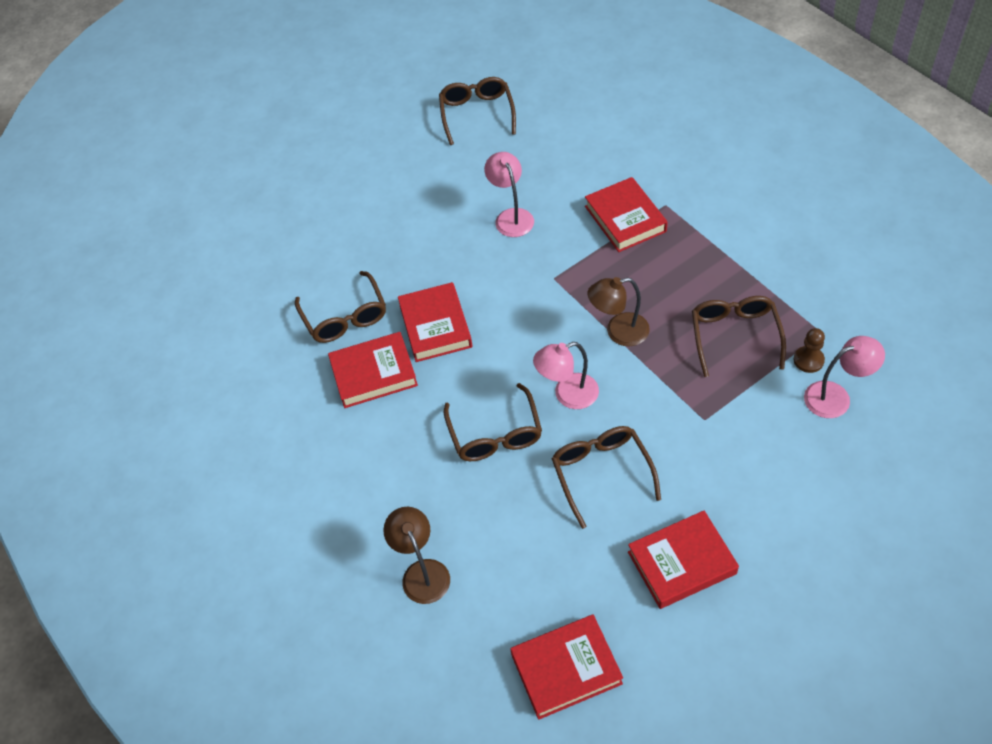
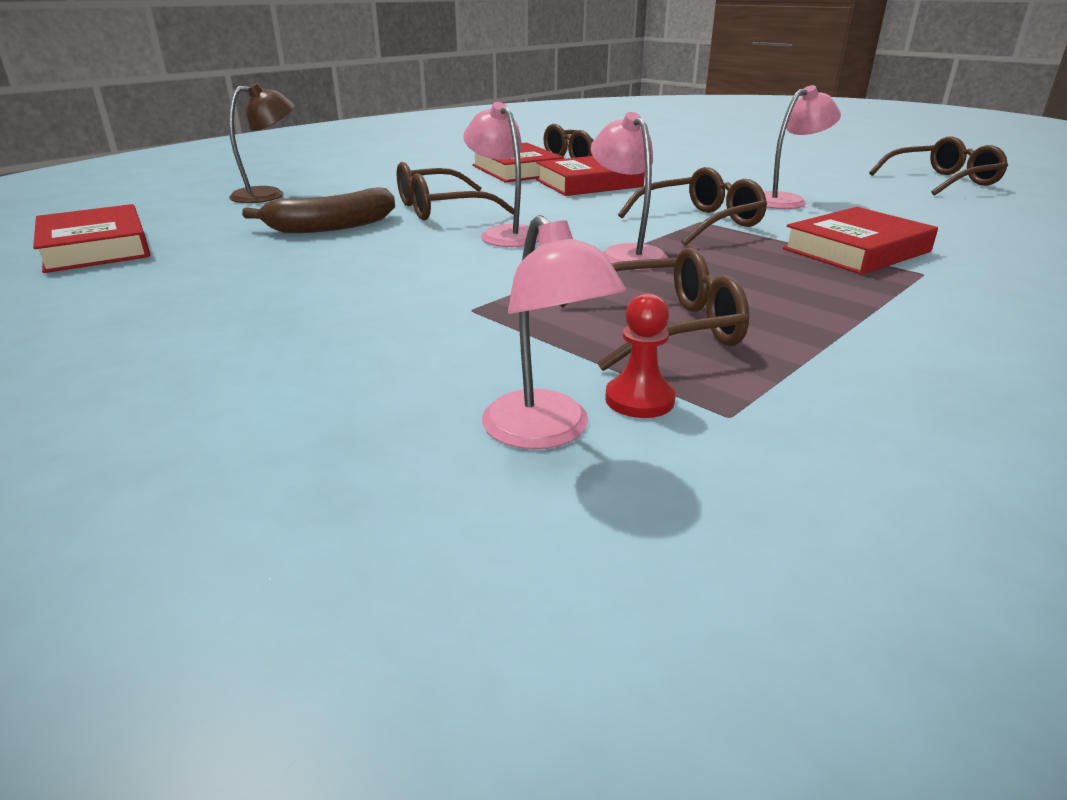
camera: 75 degrees right, 25 degrees down
brown glasses [551,426,661,529] -> brown glasses moved to [618,167,767,246]
brown lamp [588,277,650,346] -> pink lamp [591,112,668,270]
red book [628,511,739,609] -> none
brown pawn [793,328,825,373] -> red pawn [605,293,676,418]
none -> brown banana [242,187,395,233]

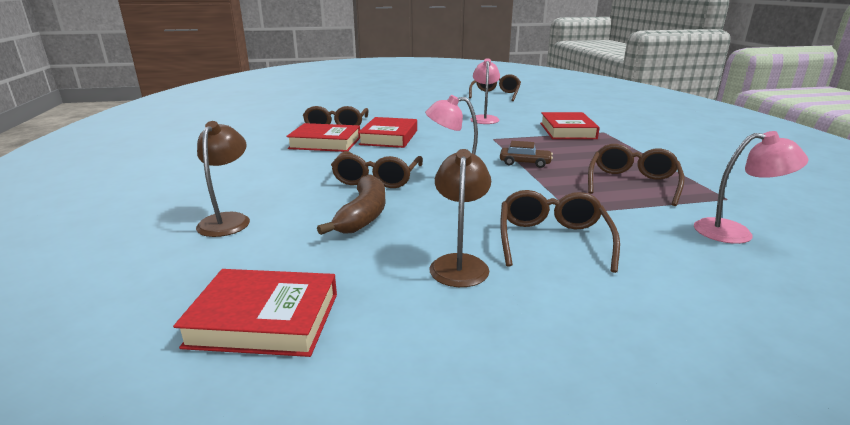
camera: 55 degrees left, 5 degrees down
pink lamp [591,112,668,270] -> brown car [500,141,553,168]
red pawn [605,293,676,418] -> none
brown glasses [618,167,767,246] -> brown glasses moved to [500,190,620,273]
none -> brown lamp [429,149,491,287]

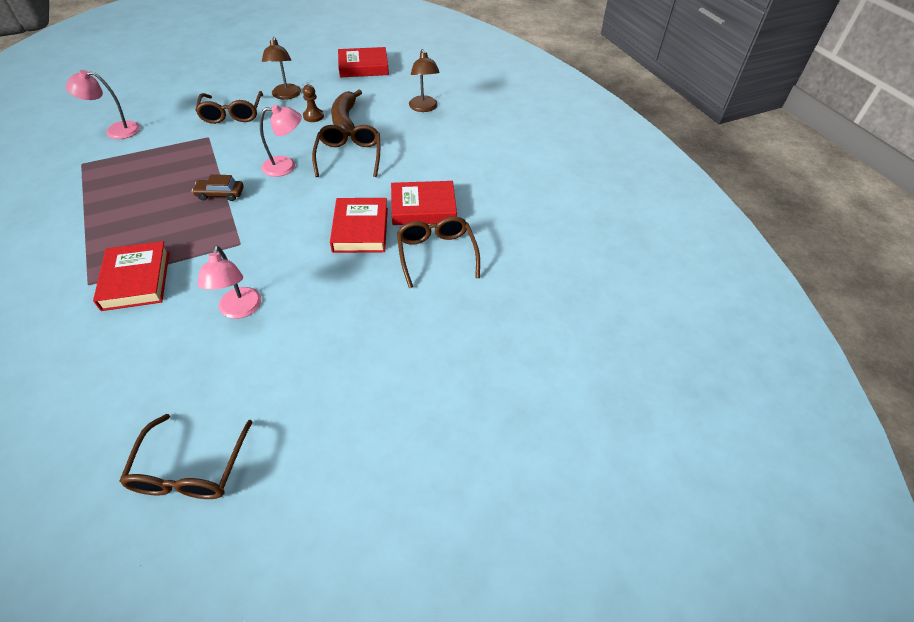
camera: 165 degrees right, 25 degrees up
brown glasses [588,144,685,206] -> none
none -> brown pawn [302,85,324,122]

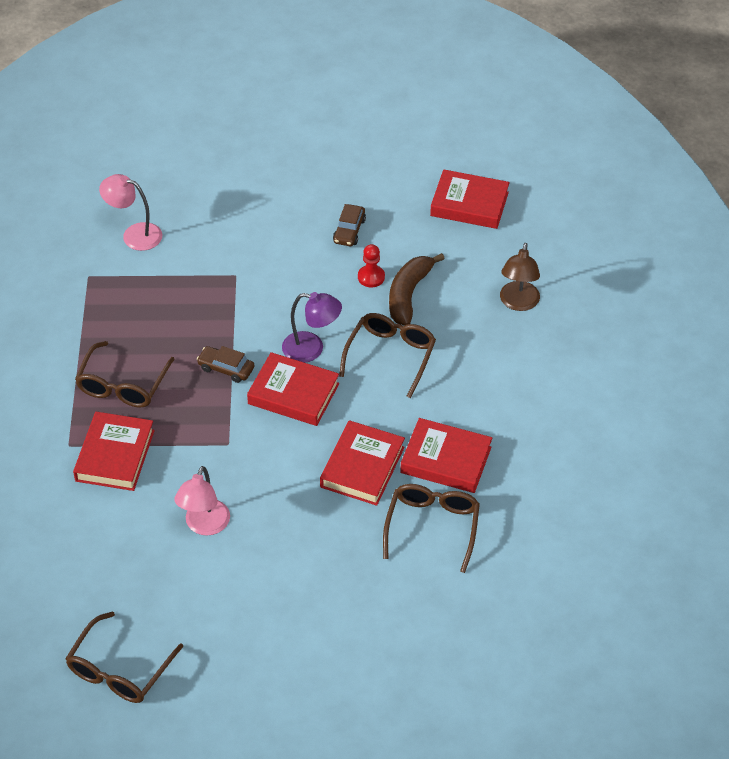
camera: 25 degrees right, 0 degrees up
brown glasses [195,91,263,124] -> brown glasses moved to [75,341,175,407]
pink lamp [260,104,302,177] -> purple lamp [282,292,342,363]
brown lamp [262,37,301,100] -> brown car [333,204,366,246]
brown pawn [302,85,324,122] -> red pawn [358,244,385,287]
none -> red book [247,352,339,426]

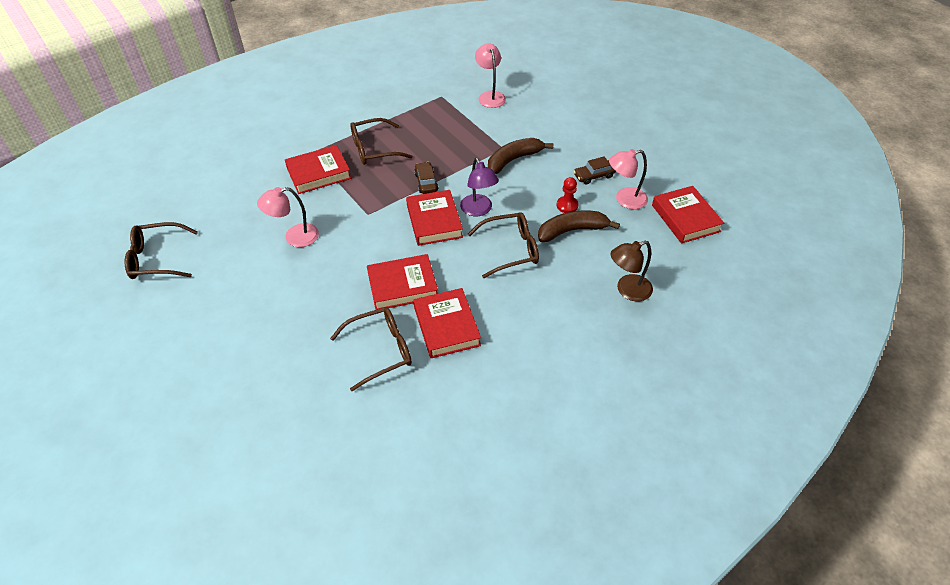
camera: 55 degrees right, 0 degrees up
none -> brown banana [488,138,553,174]
none -> pink lamp [609,149,648,209]

